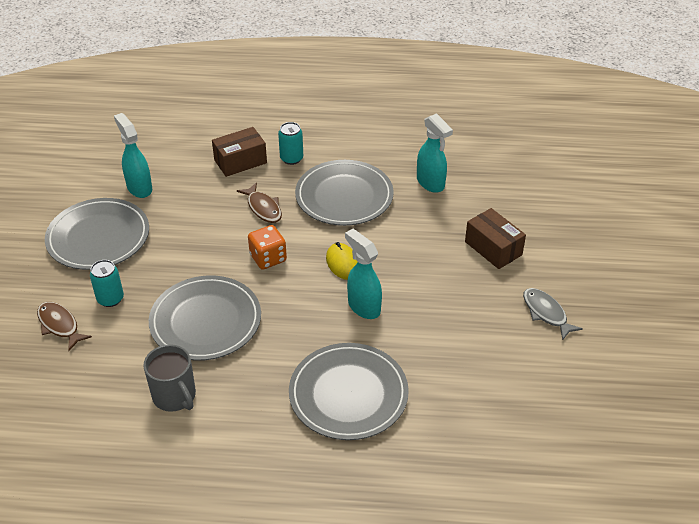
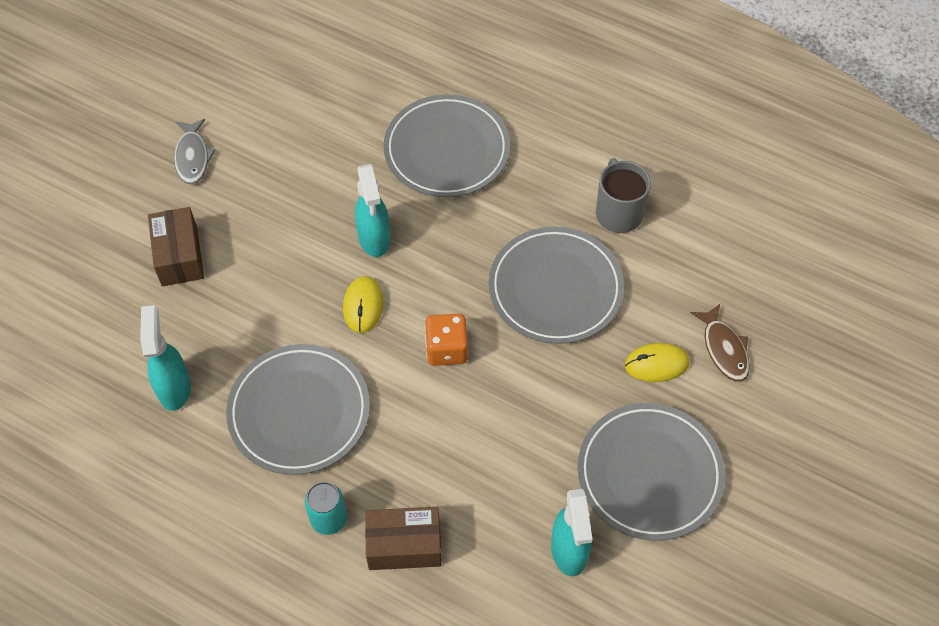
camera: 155 degrees left, 15 degrees up
turquoise can [90,260,124,307] -> yellow mouse [625,343,689,382]
brown fish [237,183,282,223] -> none

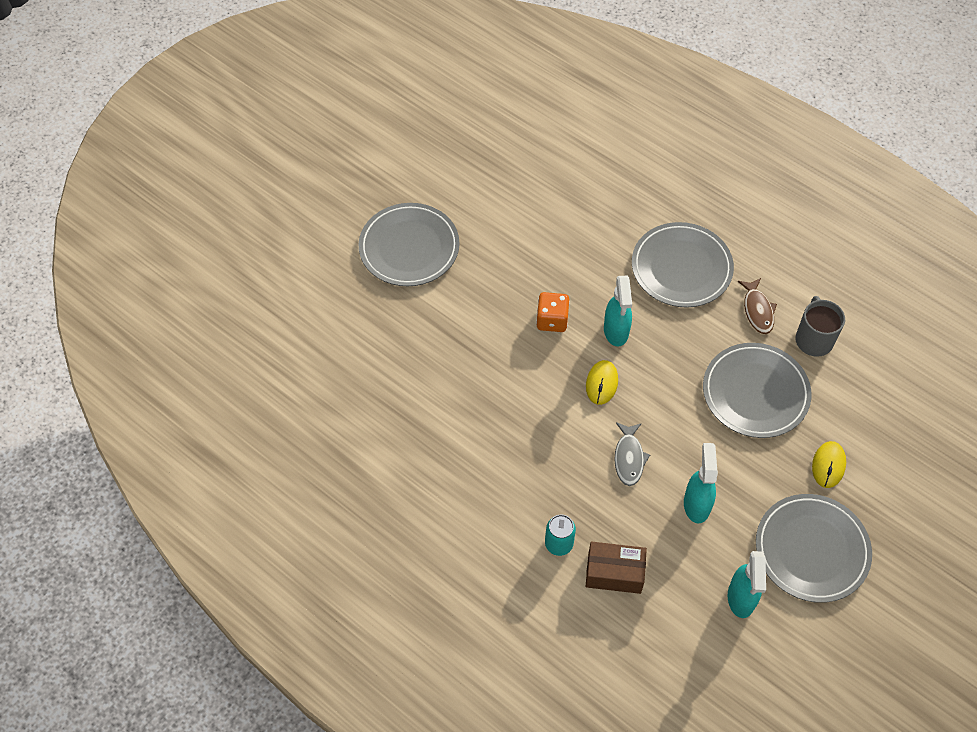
camera: 10 degrees right, 0 degrees up
turquoise spray bottle [140,305,191,411] -> turquoise spray bottle moved to [684,443,718,523]
brown box [148,207,204,286] -> none
grey fish [174,119,216,184] -> grey fish moved to [614,422,650,486]
grey plate [226,344,370,475] -> grey plate moved to [359,203,459,286]
orange dice [425,314,469,366] -> orange dice moved to [536,292,570,332]
yellow mouse [625,343,689,382] -> yellow mouse turned 75 degrees counterclockwise [812,441,846,488]
brown fish [691,304,750,382] -> brown fish moved to [738,278,777,334]

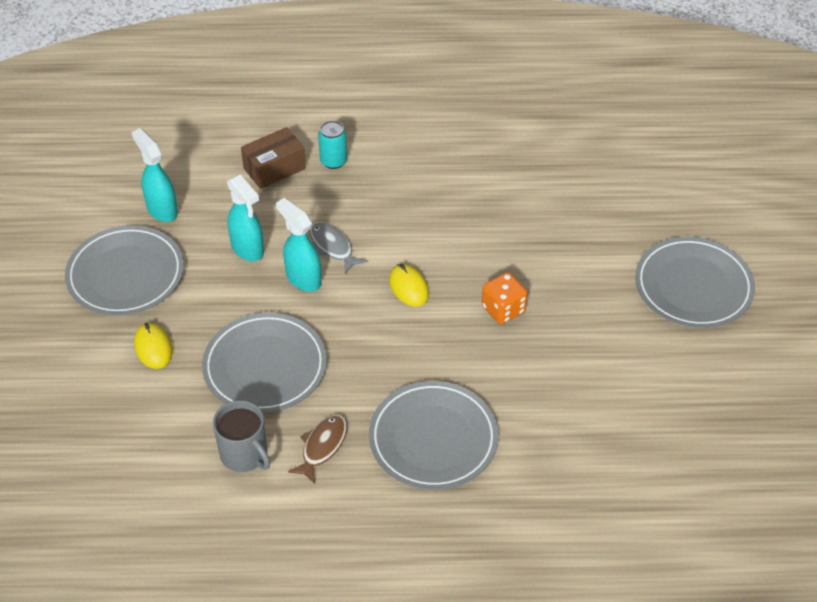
camera: 140 degrees right, 10 degrees down
turquoise spray bottle [604,275,632,347] -> turquoise spray bottle moved to [276,198,322,292]
brown fish [738,278,777,334] -> brown fish turned 75 degrees clockwise [288,414,347,484]

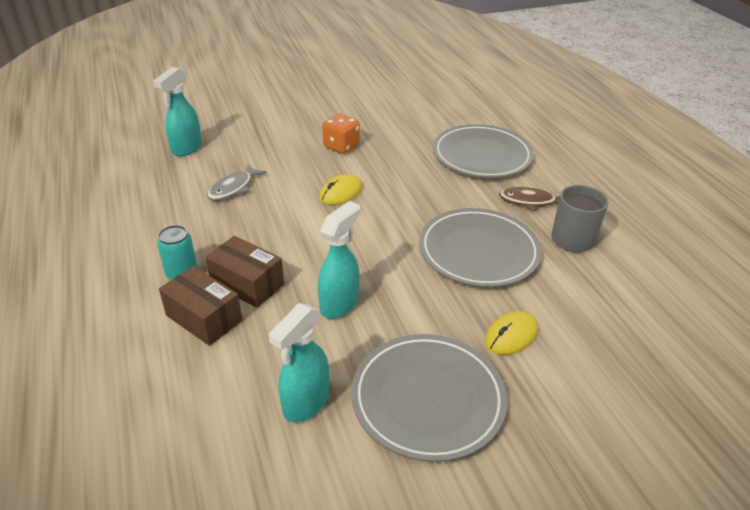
camera: 110 degrees left, 10 degrees down
turquoise spray bottle [276,198,322,292] -> turquoise spray bottle moved to [153,67,202,156]
grey fish [309,222,367,274] -> grey fish moved to [207,164,267,201]
grey plate [635,237,755,328] -> none
none -> brown box [206,236,284,308]

